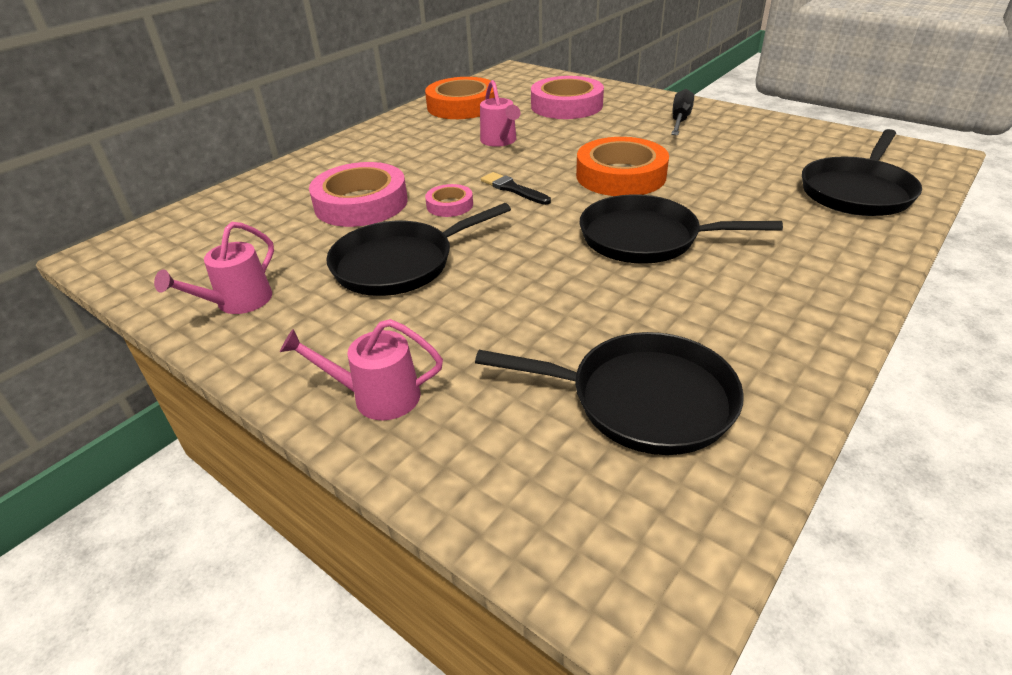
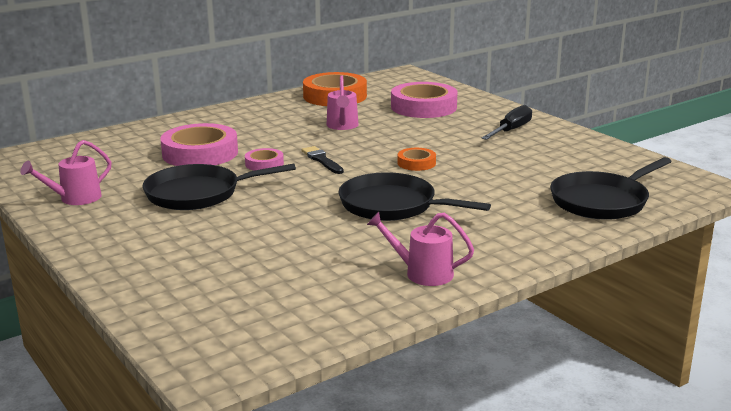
camera: 15 degrees right, 15 degrees down
pink watering can [280,319,443,420] -> pink watering can moved to [367,212,474,286]
black pan [475,332,744,455] -> none
orange tape [576,137,669,196] -> orange tape [397,148,436,171], size x0.50

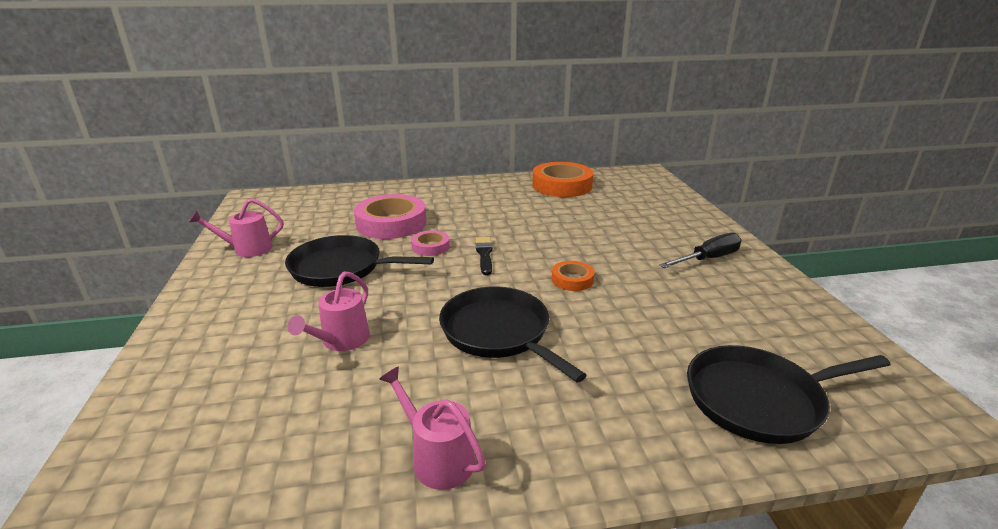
camera: 25 degrees right, 5 degrees up
pink watering can [327,75,359,130] -> pink watering can moved to [288,271,370,351]
pink tape [391,82,458,118] -> none

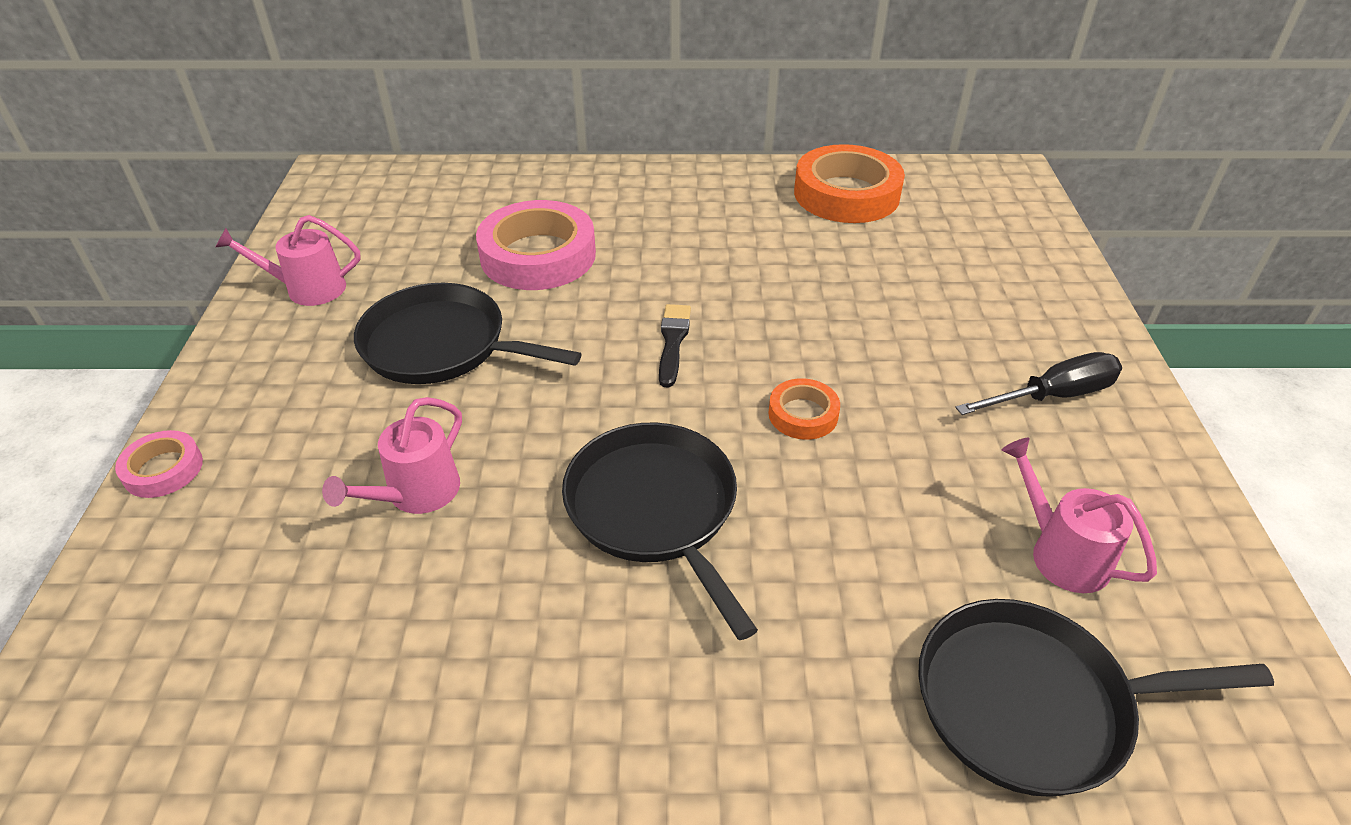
camera: 10 degrees right, 15 degrees up
pink watering can [379,366,486,490] -> pink watering can moved to [1002,437,1157,593]
pink tape [411,230,450,256] -> pink tape moved to [115,430,203,498]

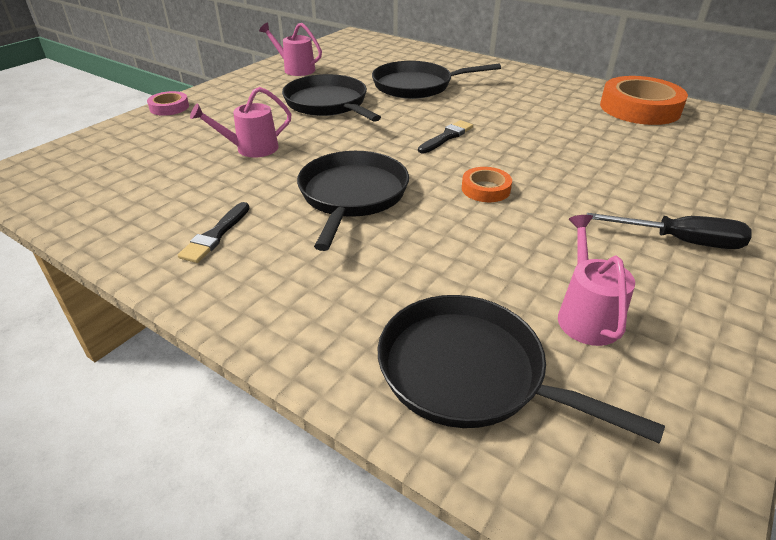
camera: 35 degrees right, 5 degrees down
pink tape [476,200,596,290] -> black pan [372,61,501,99]
none -> black brush [178,202,250,263]

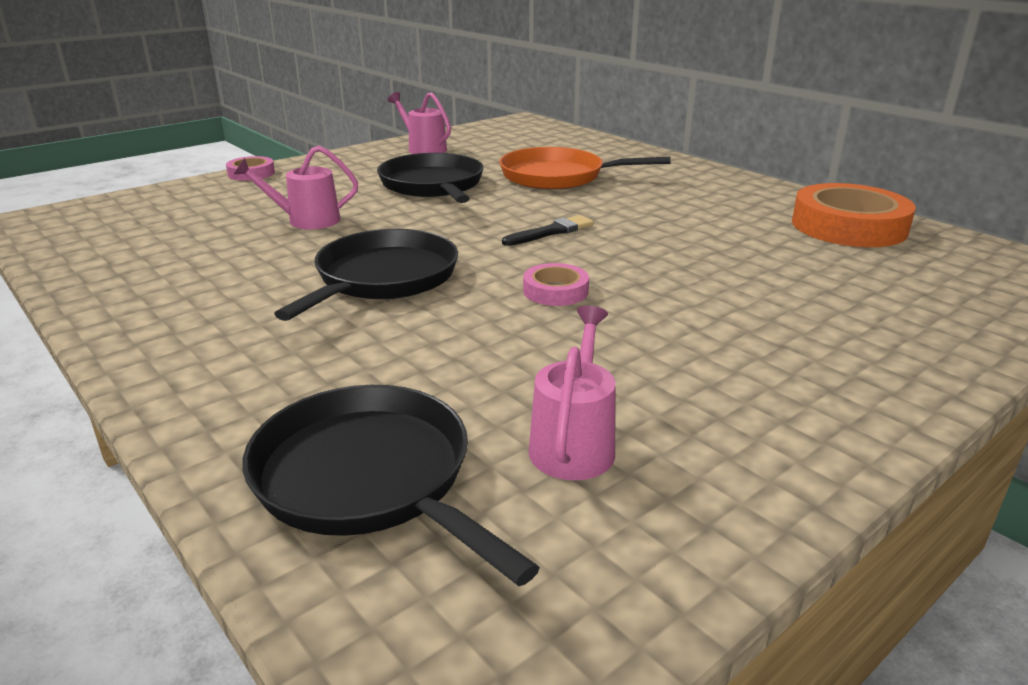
camera: 15 degrees right, 10 degrees down
black brush [178,202,250,263] -> none
black pan [372,61,501,99] -> orange pan [499,147,671,190]
orange tape [462,167,512,202] -> pink tape [523,263,589,306]
black screwdriver [587,213,752,249] -> none

